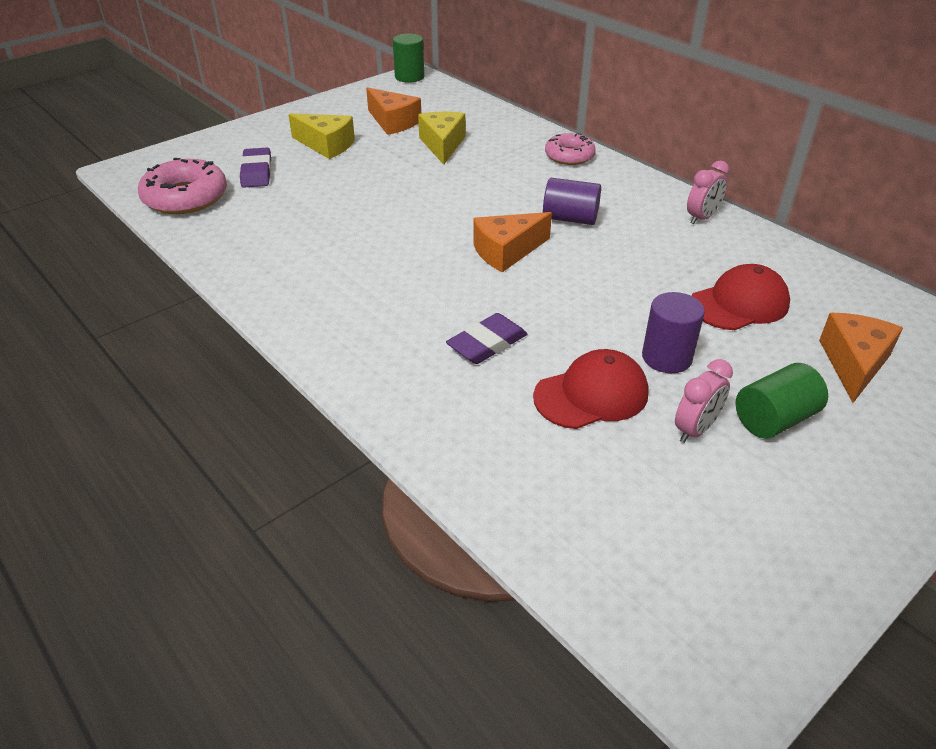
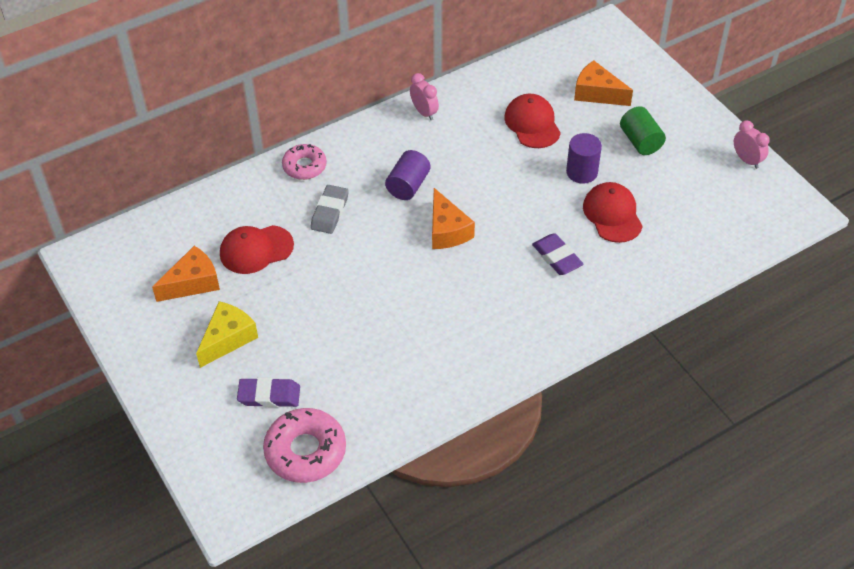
camera: 80 degrees left, 10 degrees up
green cylinder [393,33,424,83] -> none
yellow cheese [418,111,465,165] -> red cap [220,225,294,274]
pink clock [675,359,733,443] -> pink clock moved to [734,120,770,169]
none -> grey eraser [311,185,349,234]

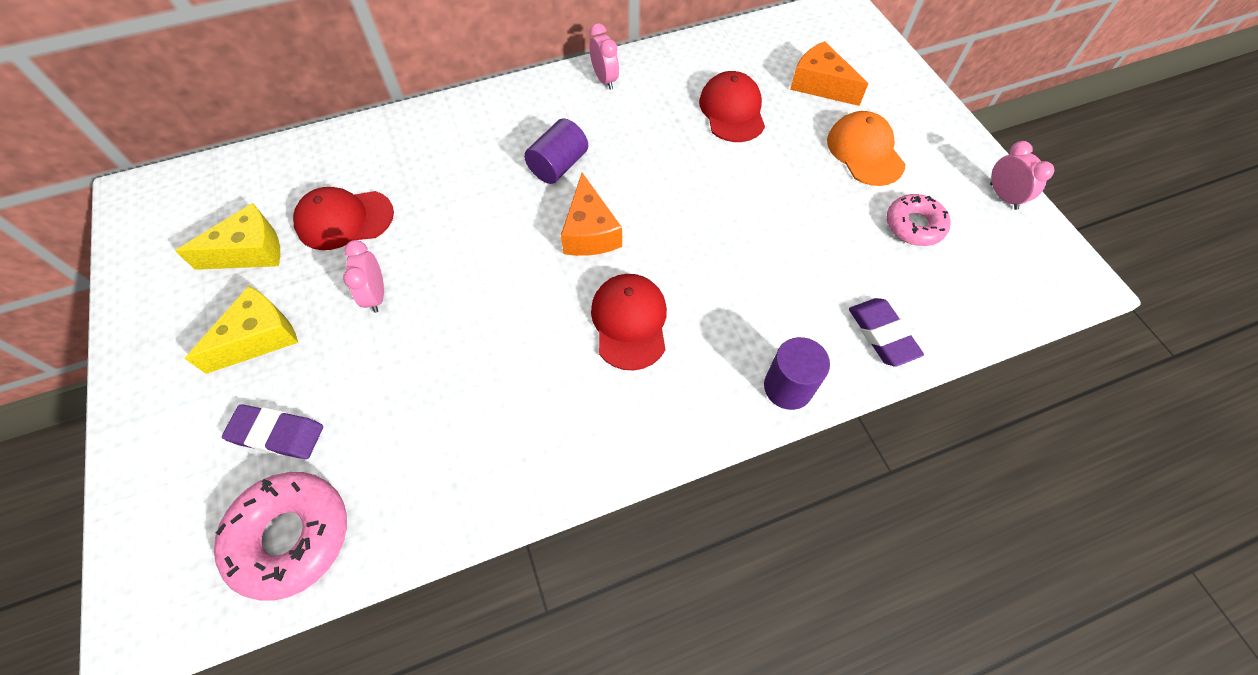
camera: 10 degrees right, 10 degrees up
orange cheese [152,246,220,302] -> yellow cheese [175,203,280,270]
pink donut [282,144,327,180] -> pink donut moved to [887,194,950,246]
grey eraser [311,185,349,234] -> none
purple eraser [532,233,583,275] -> purple eraser moved to [849,298,924,367]
purple cylinder [566,133,602,184] -> purple cylinder moved to [764,337,830,410]
red cap [583,182,643,243] -> red cap moved to [591,274,667,371]
green cylinder [620,106,666,155] -> orange cap [827,111,906,186]
none -> pink clock [343,240,384,313]

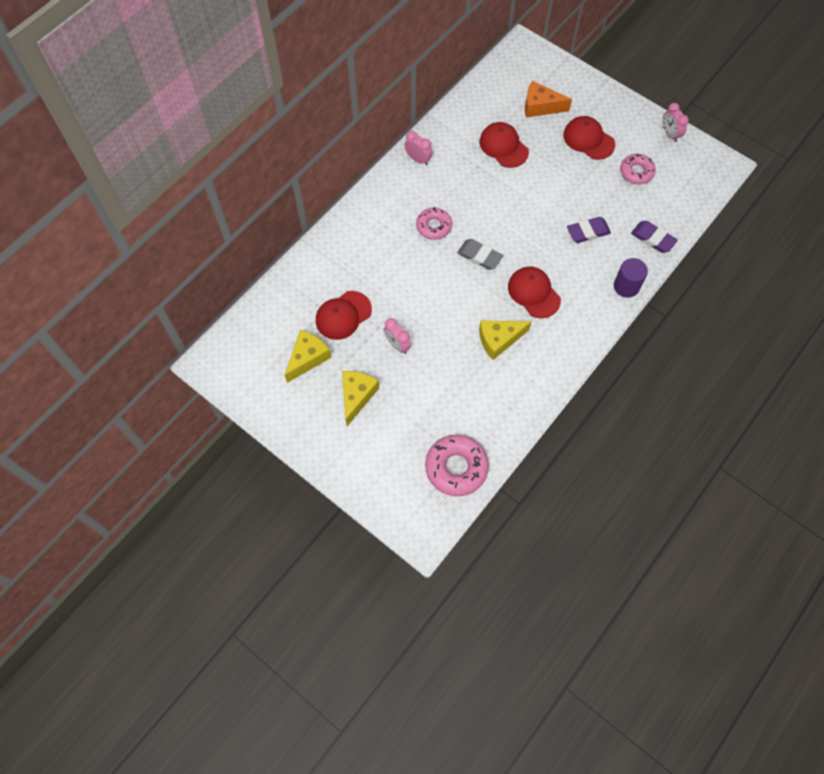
camera: 30 degrees left, 5 degrees up
purple eraser [222,404,323,459] -> purple eraser moved to [567,217,611,243]
purple cylinder [524,118,588,184] -> pink donut [416,207,452,240]
orange cheese [561,173,622,256] -> grey eraser [457,239,503,270]
orange cap [827,111,906,186] -> red cap [563,116,615,160]
pink clock [990,141,1054,210] -> pink clock turned 150 degrees counterclockwise [662,103,689,142]
none -> yellow cheese [479,321,531,360]

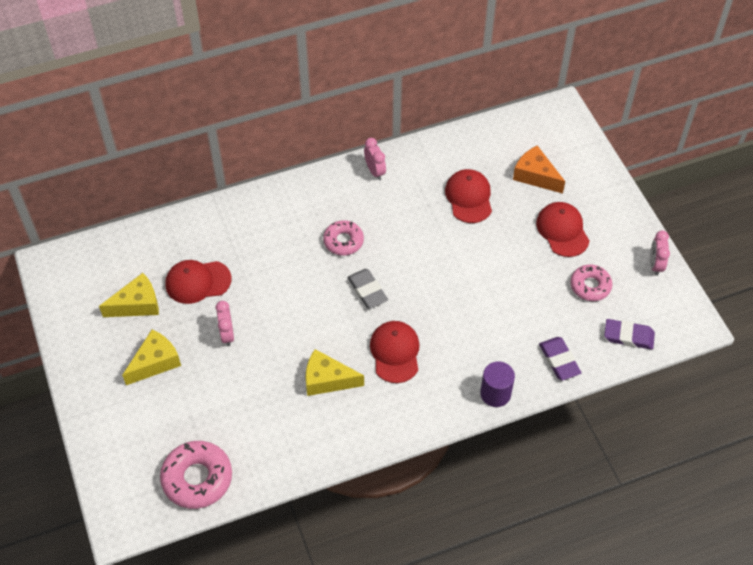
camera: 30 degrees right, 10 degrees down
purple eraser [567,217,611,243] -> purple eraser moved to [604,319,655,350]

